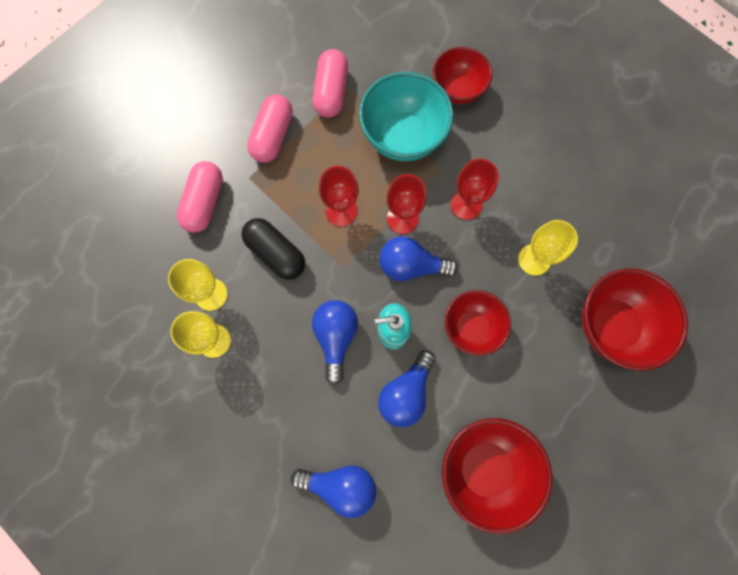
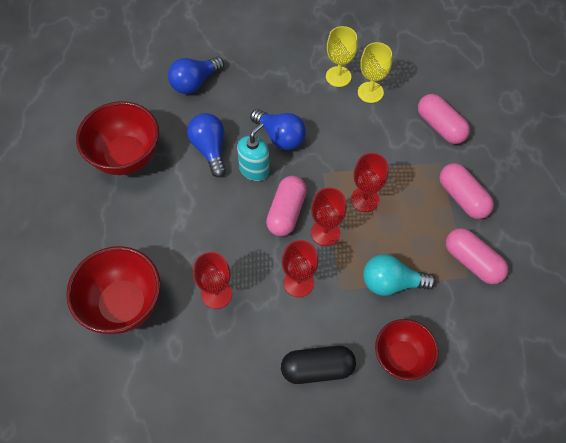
camera: 130 degrees right, 15 degrees down
black capsule [242,218,305,280] -> black capsule moved to [281,346,356,384]
turquoise bowl [359,72,454,161] -> turquoise light bulb [363,254,436,296]
blue light bulb [379,236,458,281] -> pink capsule [266,176,307,236]
red bowl [445,290,511,356] -> none
yellow goblet [518,220,578,276] -> red goblet [193,252,232,309]

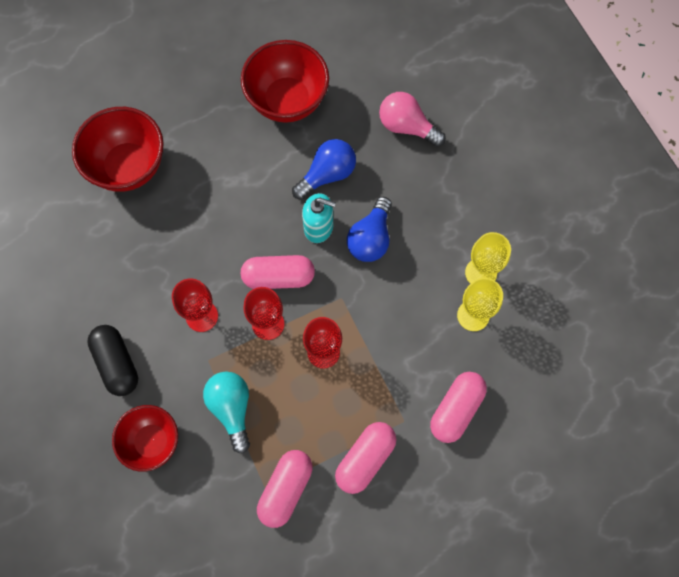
camera: 70 degrees right, 10 degrees up
blue light bulb [168,57,224,94] -> pink light bulb [379,92,446,147]
red goblet [193,252,232,309] -> none

